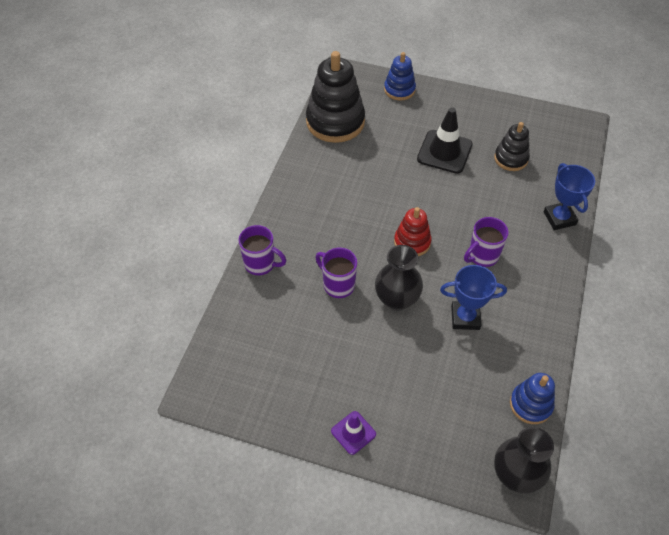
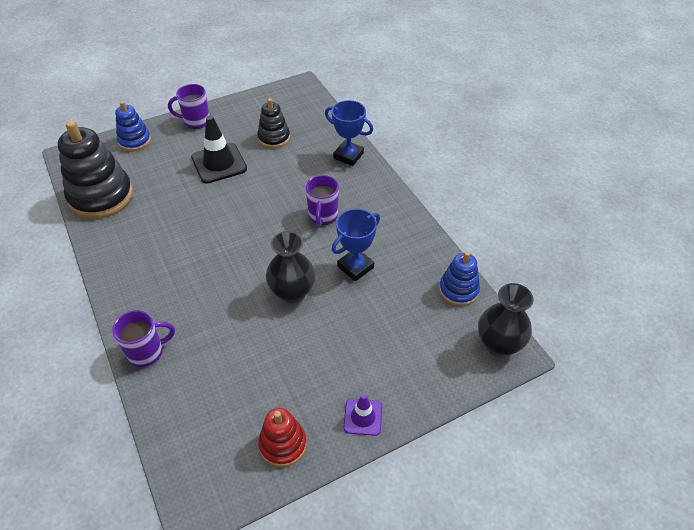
camera: 45 degrees left, 5 degrees down
purple mug [315,247,357,298] -> purple mug moved to [168,84,209,129]
red stacking toy [394,207,432,256] -> red stacking toy moved to [258,408,307,467]

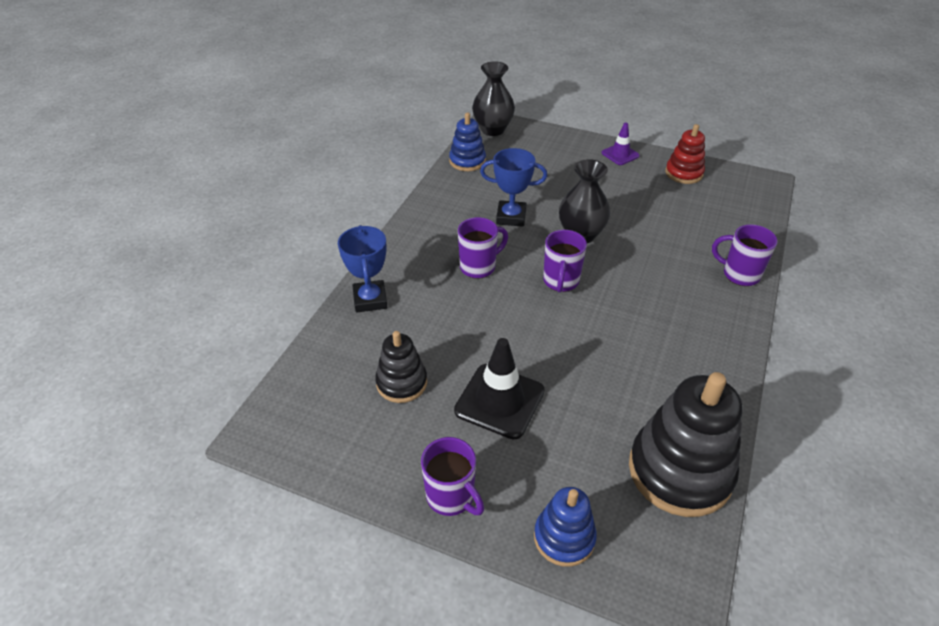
camera: 130 degrees left, 5 degrees down
none -> purple mug [543,230,587,292]

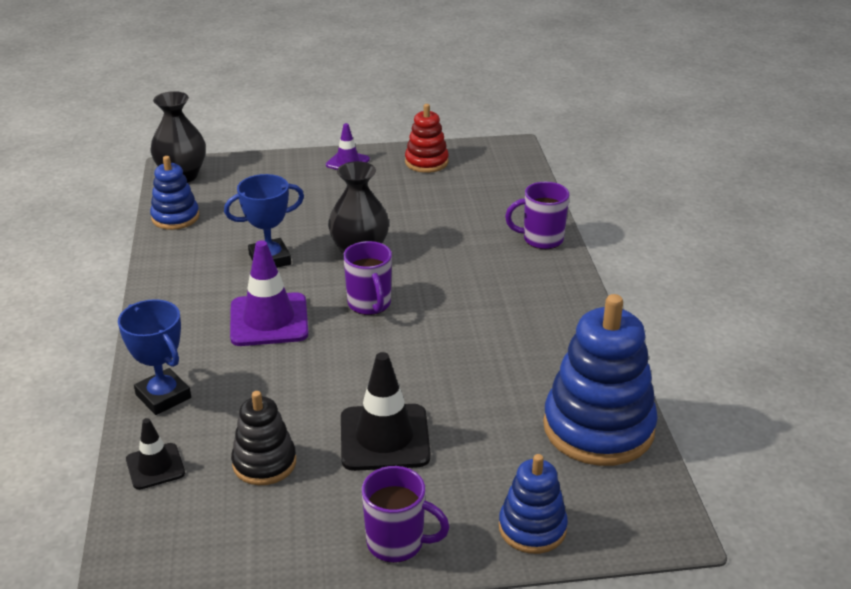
camera: 30 degrees left, 10 degrees down
purple mug [458,217,508,279] -> purple traffic cone [230,240,309,346]
black stacking toy [629,372,743,517] -> blue stacking toy [543,294,658,466]
none -> black traffic cone [126,418,185,490]

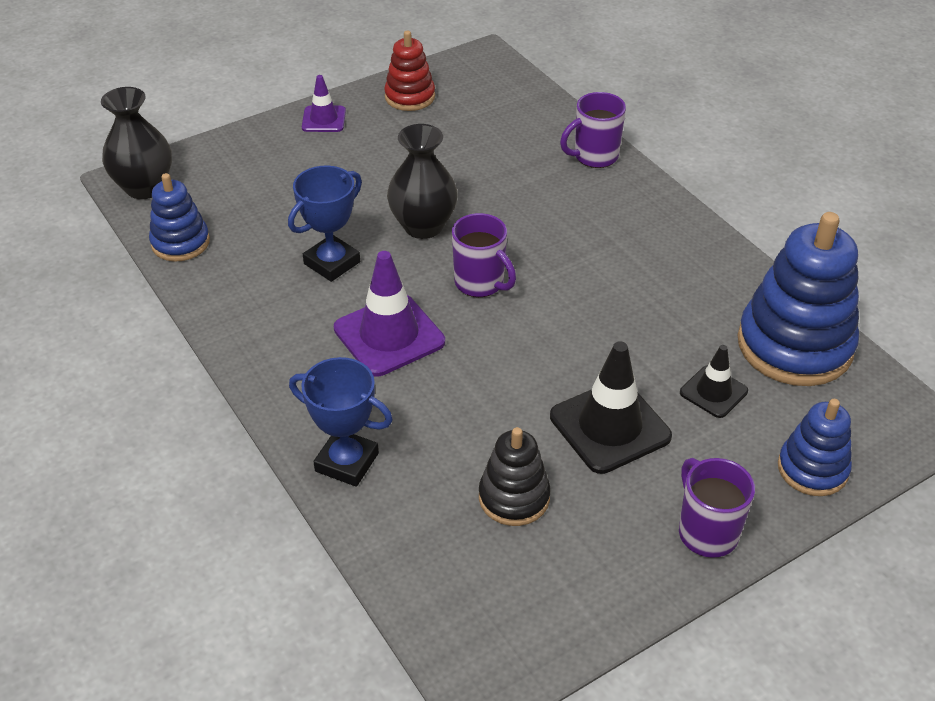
camera: 25 degrees left, 10 degrees up
black traffic cone [126,418,185,490] -> black traffic cone moved to [680,345,748,418]
purple mug [362,466,450,563] -> purple mug turned 105 degrees counterclockwise [679,458,755,558]

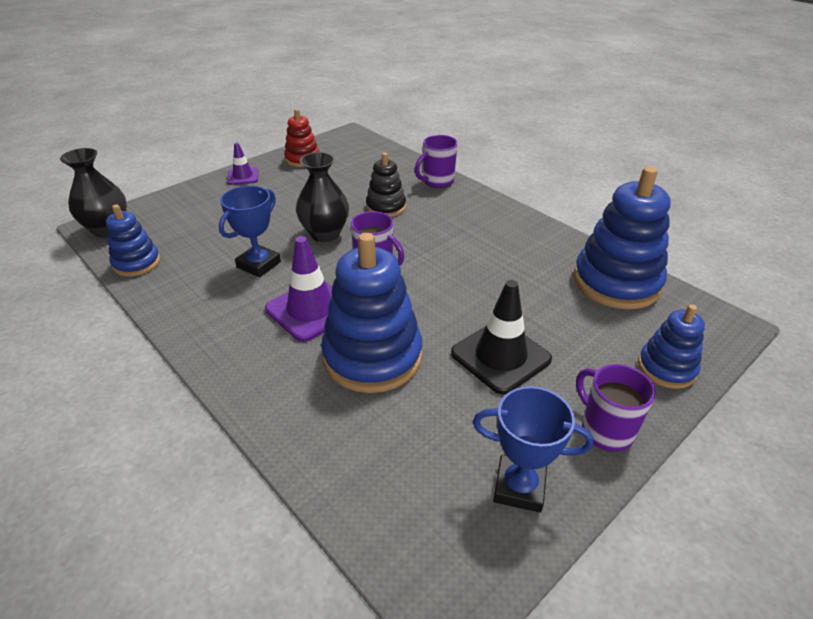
camera: 10 degrees left, 5 degrees down
blue trophy [289,357,393,487] -> blue trophy moved to [473,386,594,513]
black stacking toy [479,427,551,526] -> black stacking toy moved to [366,153,406,217]
black traffic cone [680,345,748,418] -> none
none -> blue stacking toy [321,233,422,393]

